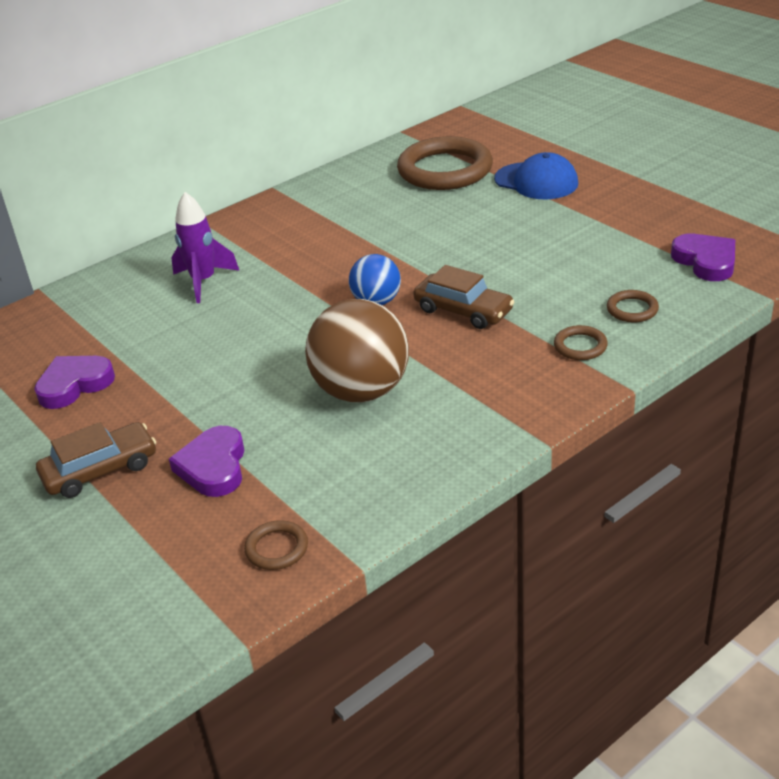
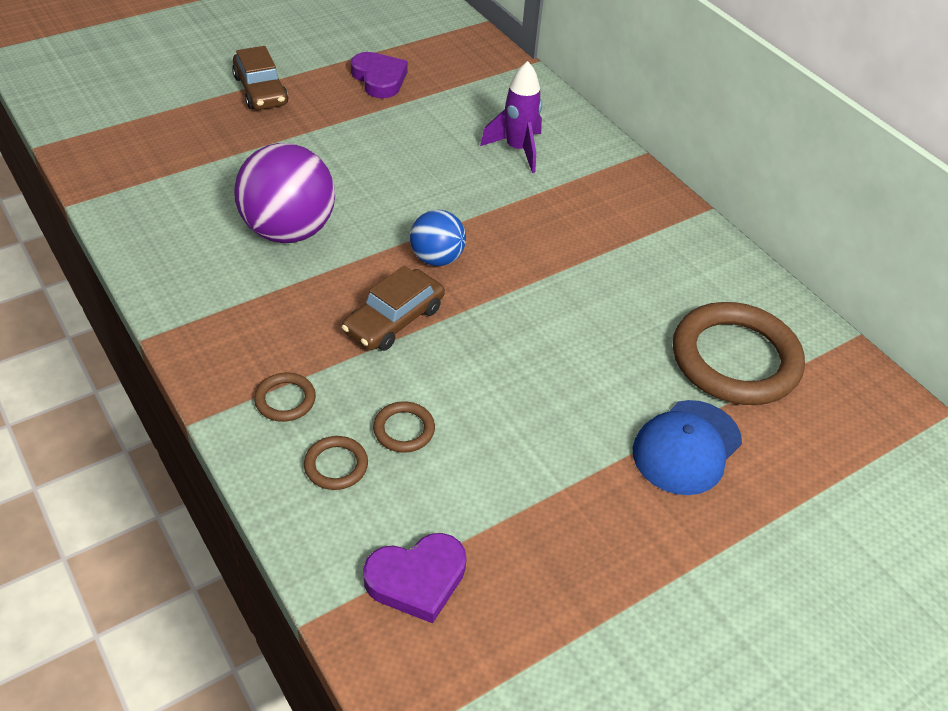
camera: 90 degrees right, 10 degrees up
purple heart [169,426,245,497] -> none
brown ring [244,520,308,570] -> brown ring moved to [373,401,435,452]
brown ball [305,299,409,402] -> purple ball [234,143,335,243]

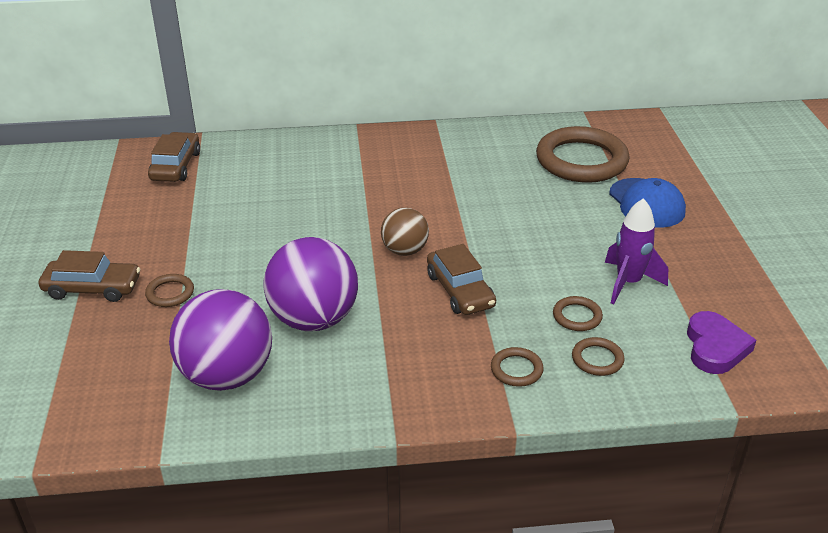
camera: 60 degrees left, 10 degrees down
purple heart [351,52,408,98] -> none
blue ball [410,210,466,266] -> brown ball [381,208,429,256]
purple rocket [480,61,542,173] -> purple rocket moved to [605,198,668,304]
none -> brown ring [145,274,194,307]
none -> brown car [148,132,200,182]
none -> purple ball [169,289,272,391]

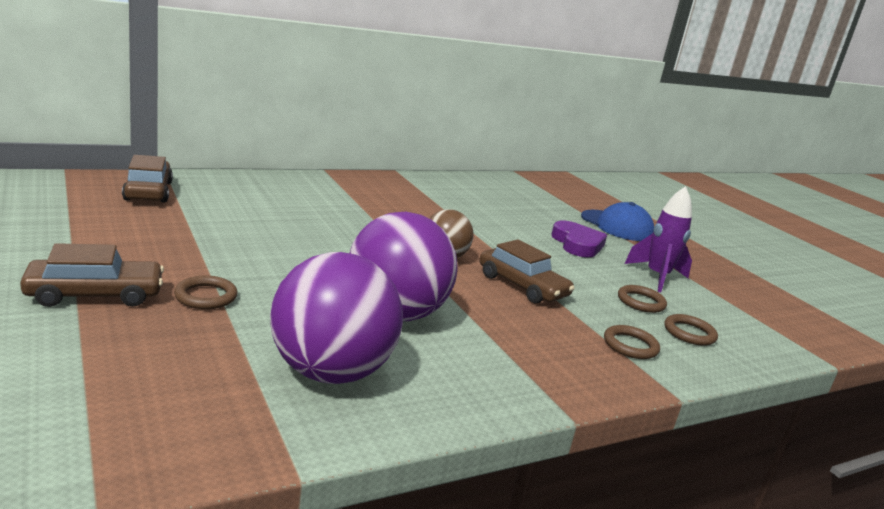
camera: 25 degrees left, 15 degrees down
brown ring [536,126,630,183] -> none
purple heart [687,311,756,374] -> purple heart moved to [551,221,607,257]

